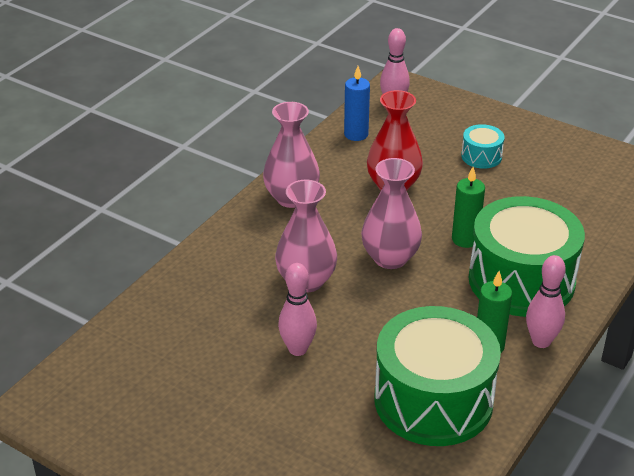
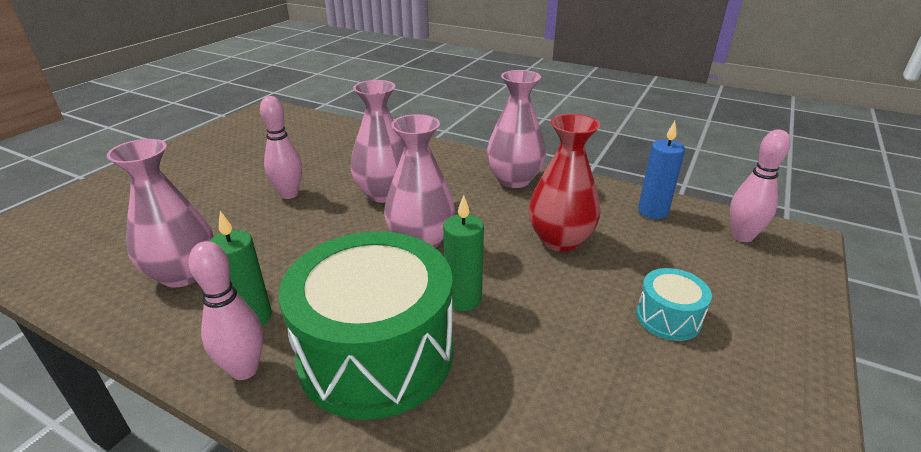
camera: 85 degrees right, 5 degrees down
green drum [375,306,501,446] -> pink vase [106,139,213,288]

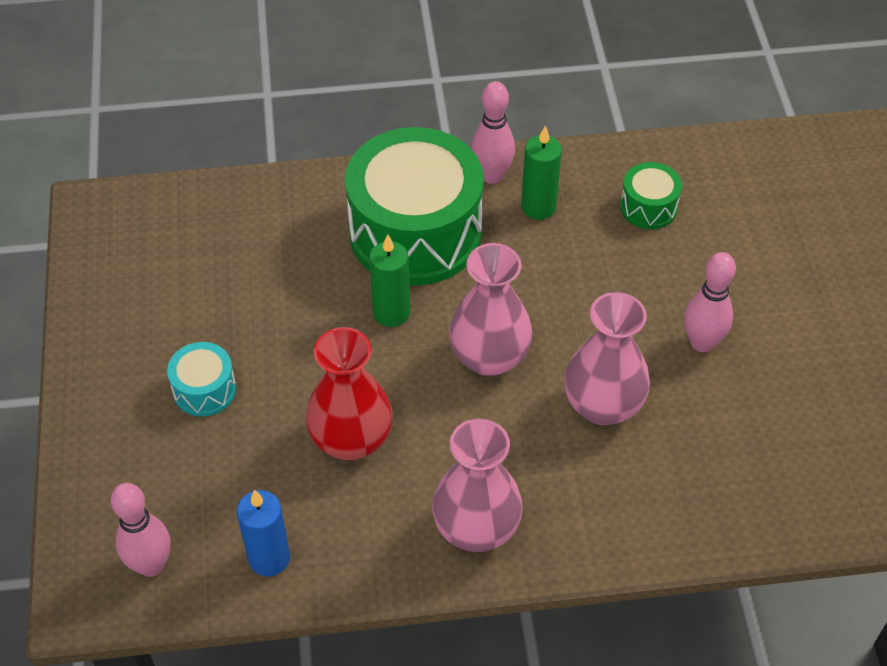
camera: 145 degrees right, 20 degrees up
pink vase [106,139,213,288] -> green drum [620,162,682,229]

